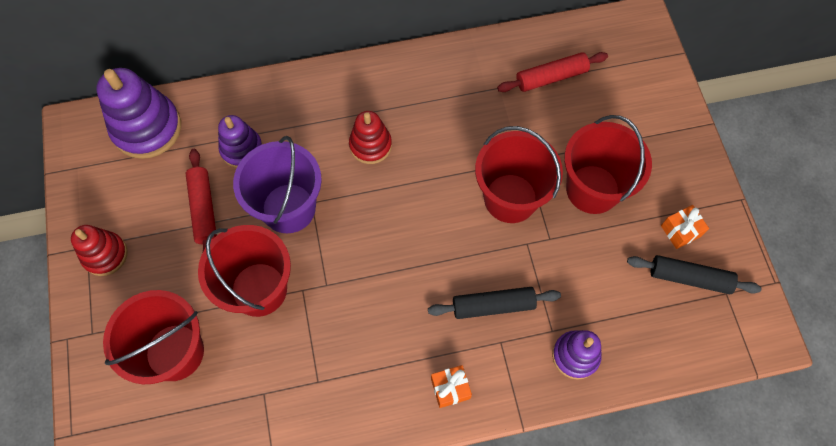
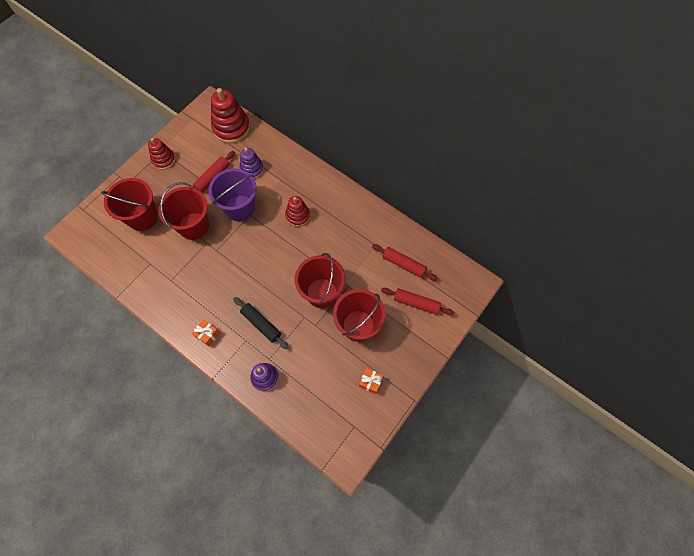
camera: 50 degrees right, 0 degrees up
purple stacking toy [96,68,181,159] -> red stacking toy [211,88,250,143]
black rolling pin [627,255,762,294] -> none
none -> red rolling pin [381,288,454,315]

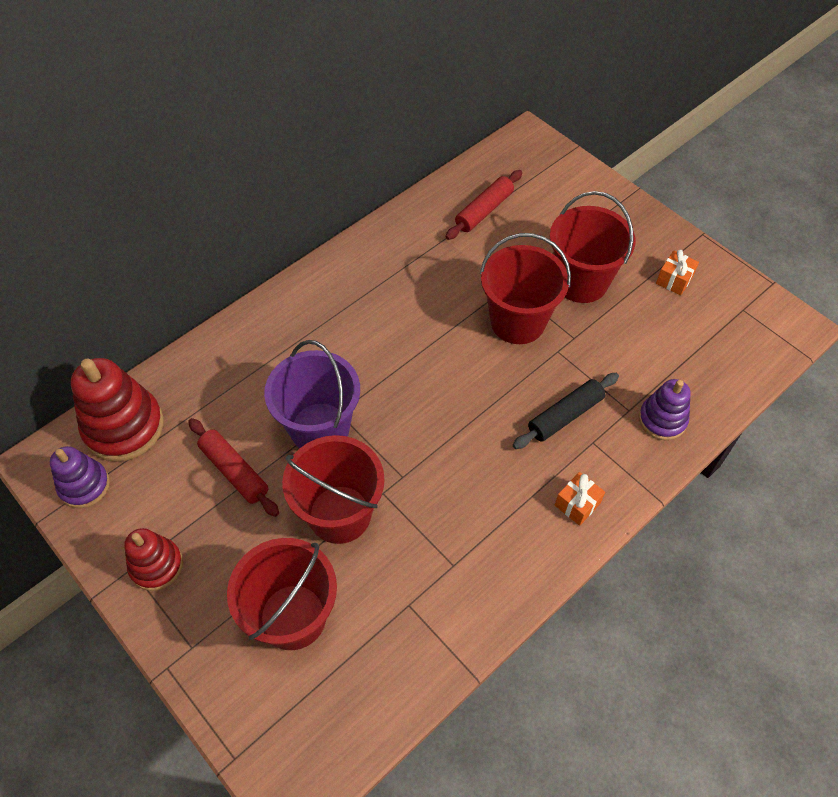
camera: 80 degrees left, 10 degrees down
purple stacking toy [240,148,264,179] -> purple stacking toy moved to [50,446,110,508]
red stacking toy [285,196,310,227] -> none
red rolling pin [381,288,454,315] -> none

